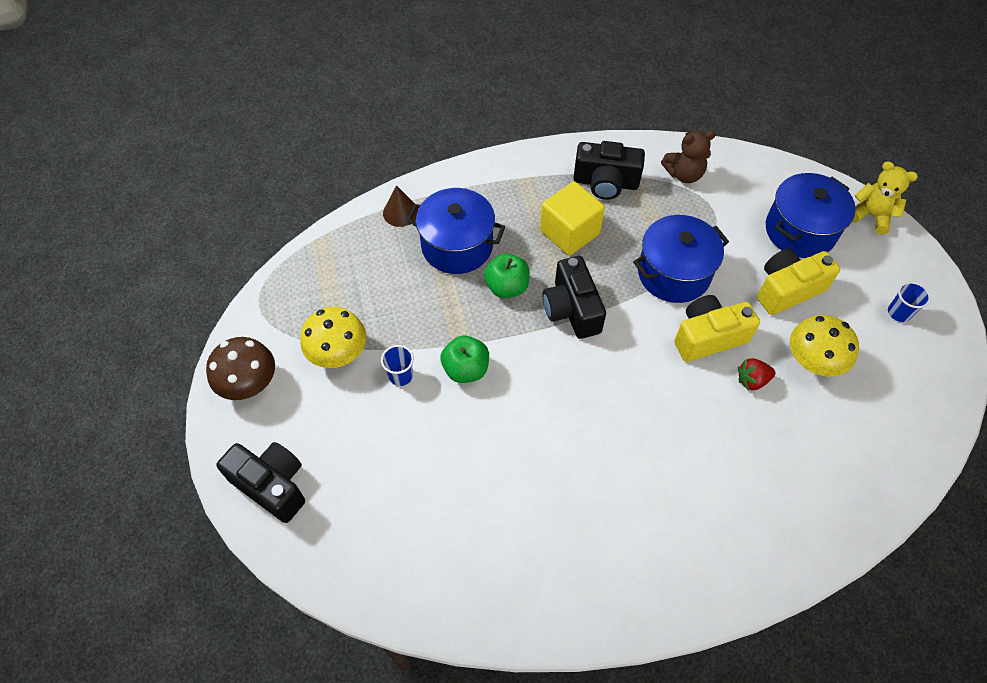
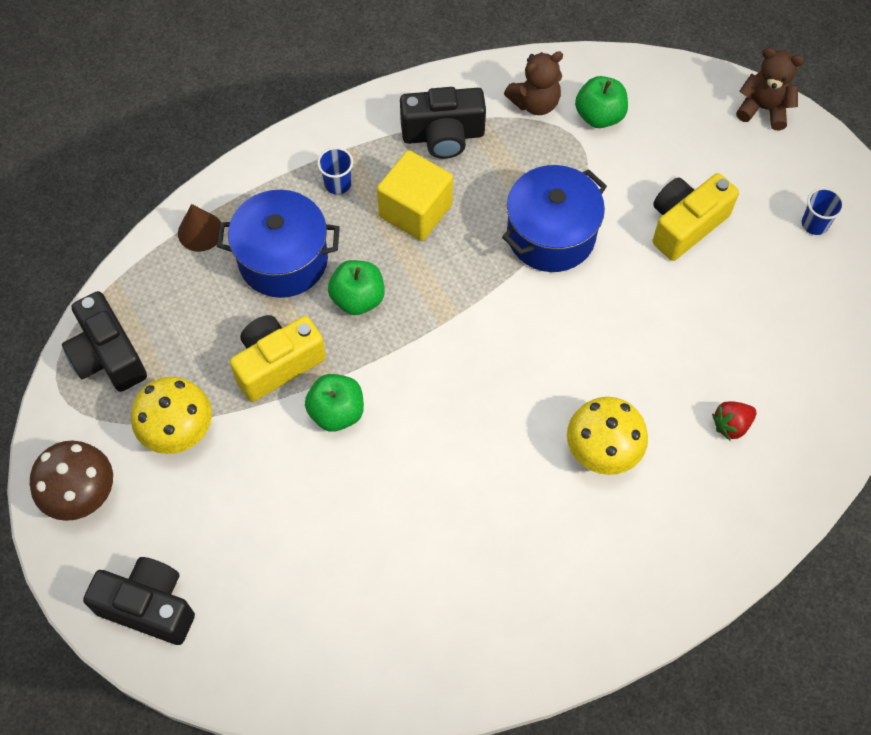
camera: 15 degrees left, 5 degrees up
blue cup [381,345,414,386] -> blue cup moved to [317,147,353,195]
black camera [543,256,606,339] -> black camera moved to [62,291,147,392]
yellow camera [674,295,760,362] -> yellow camera moved to [230,315,326,402]
red strawberry [738,358,775,390] -> red strawberry moved to [712,401,757,441]
blue pot [766,173,856,258] -> none
yellow mushroom [790,315,859,377] -> yellow mushroom moved to [567,397,648,475]
yellow teddy bear [852,161,918,235] -> brown teddy bear [736,48,804,130]
none -> green apple [575,76,628,128]

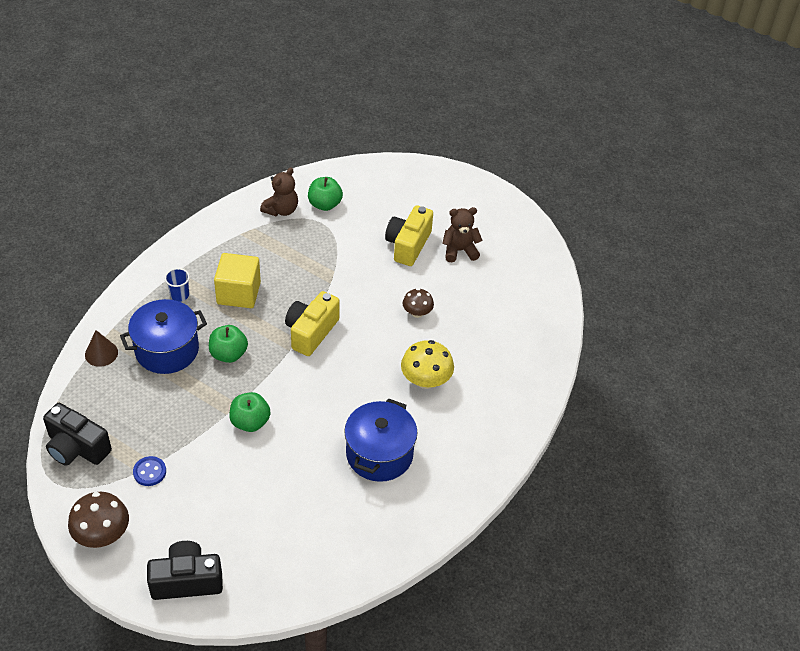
camera: 30 degrees left, 15 degrees down
yellow mushroom [131,377,212,454] -> blue button [133,456,166,486]
yellow camera [230,315,326,402] -> yellow camera moved to [285,291,340,356]
black camera [400,87,486,159] -> none
blue pot [502,165,607,272] -> blue pot moved to [344,398,417,482]
red strawberry [712,401,757,441] -> none
brown teddy bear [736,48,804,130] -> brown teddy bear moved to [442,207,483,262]
blue cup [802,188,844,235] -> none
none -> brown mushroom [403,288,434,318]

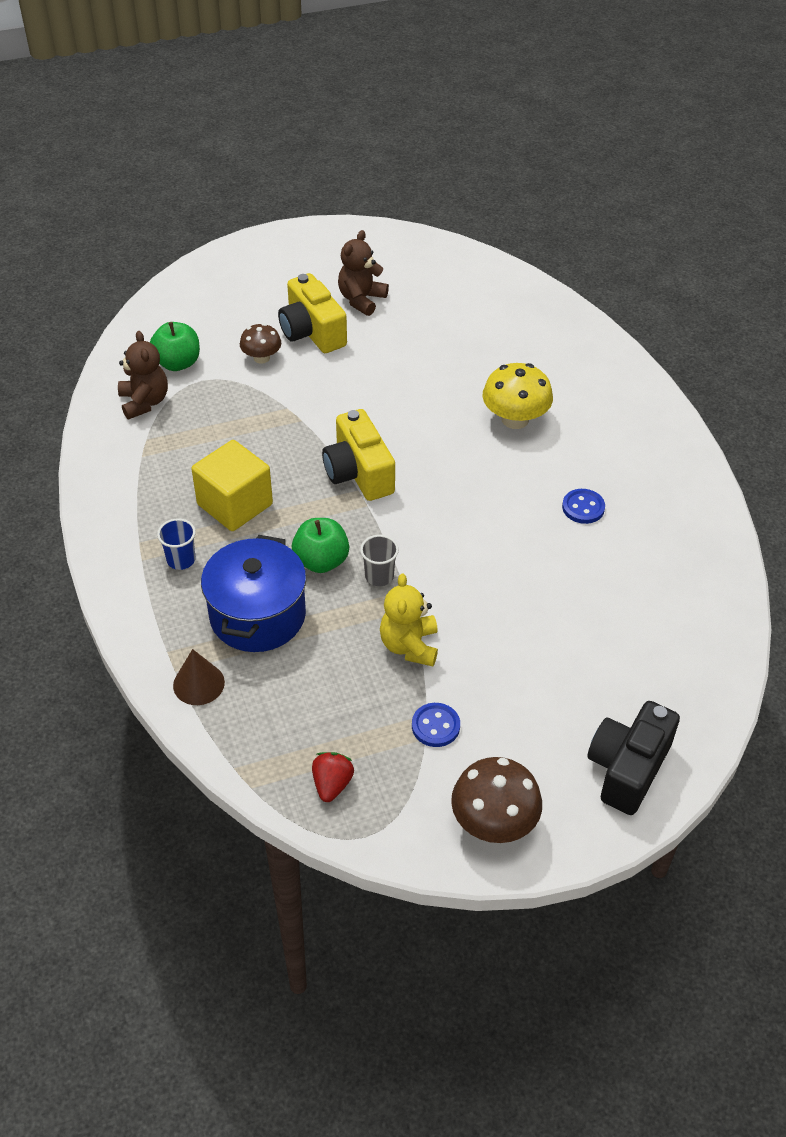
camera: 50 degrees left, 0 degrees up
black camera [43,403,112,466] -> red strawberry [312,752,354,802]
green apple [229,392,270,432] -> none
blue pot [344,398,417,482] -> blue button [562,489,605,524]
brown mushroom [403,288,434,318] -> brown mushroom moved to [240,323,281,364]
none -> grey cup [360,535,399,586]
none -> yellow teddy bear [380,573,438,666]

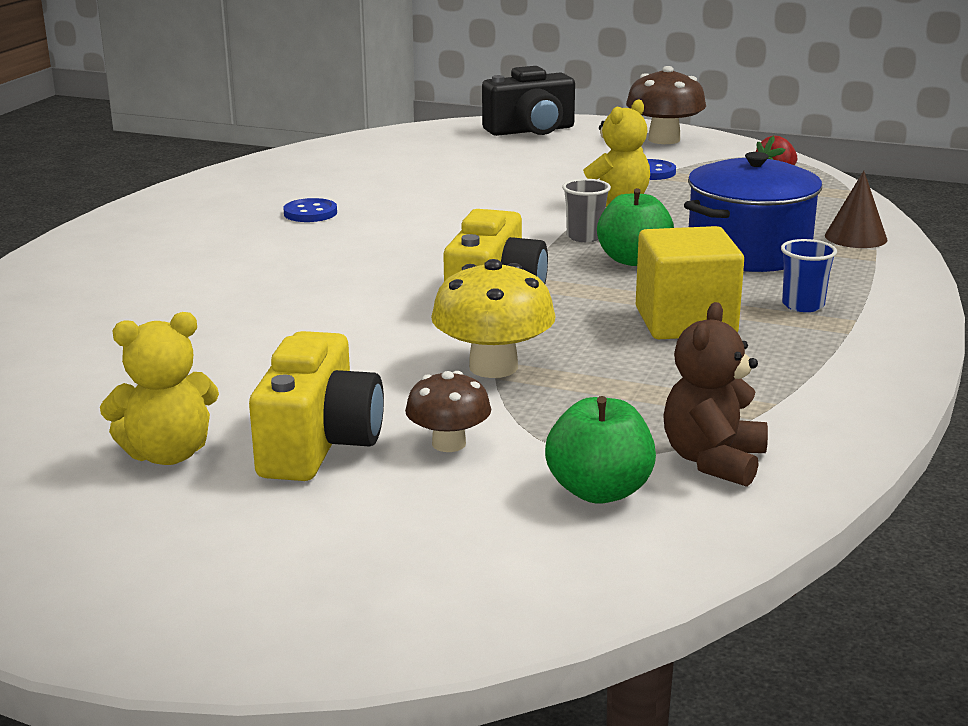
camera: 140 degrees left, 25 degrees down
brown teddy bear [338,230,389,316] -> yellow teddy bear [100,312,219,465]
yellow mushroom [483,363,553,429] -> yellow mushroom moved to [431,259,556,378]

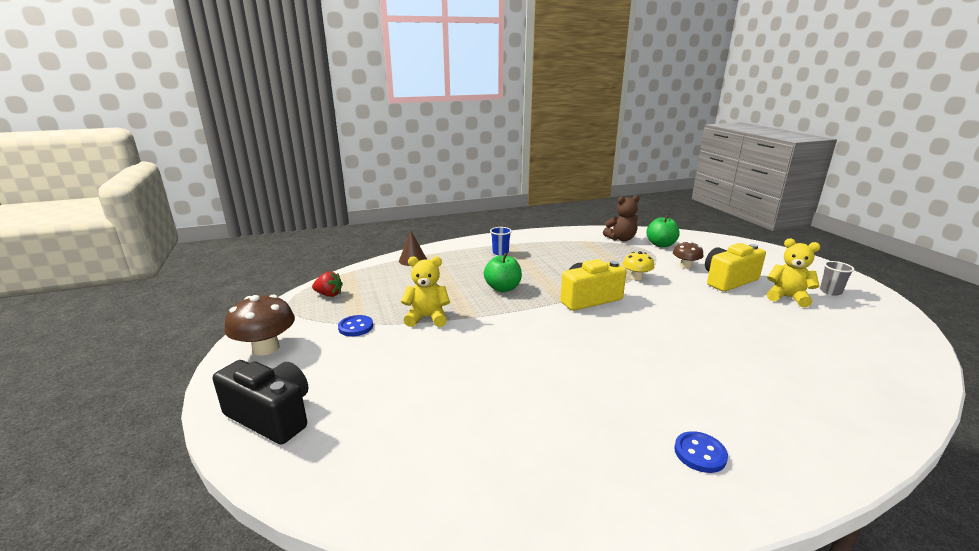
camera: 130 degrees left, 0 degrees up
blue button [283,198,337,222] -> blue button moved to [674,431,728,473]
yellow mushroom [431,259,556,378] -> yellow mushroom [623,251,654,280], size x0.62
grey cup [562,179,611,242] -> grey cup moved to [820,261,855,296]
yellow cube [636,226,744,339] -> none
blue pot [684,152,822,272] -> none

